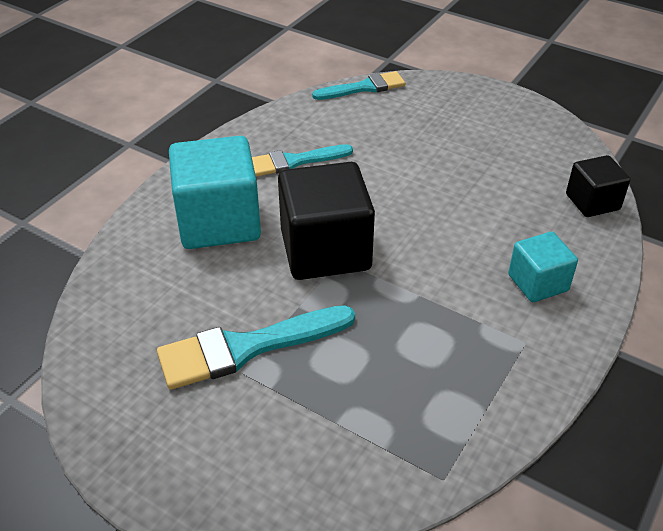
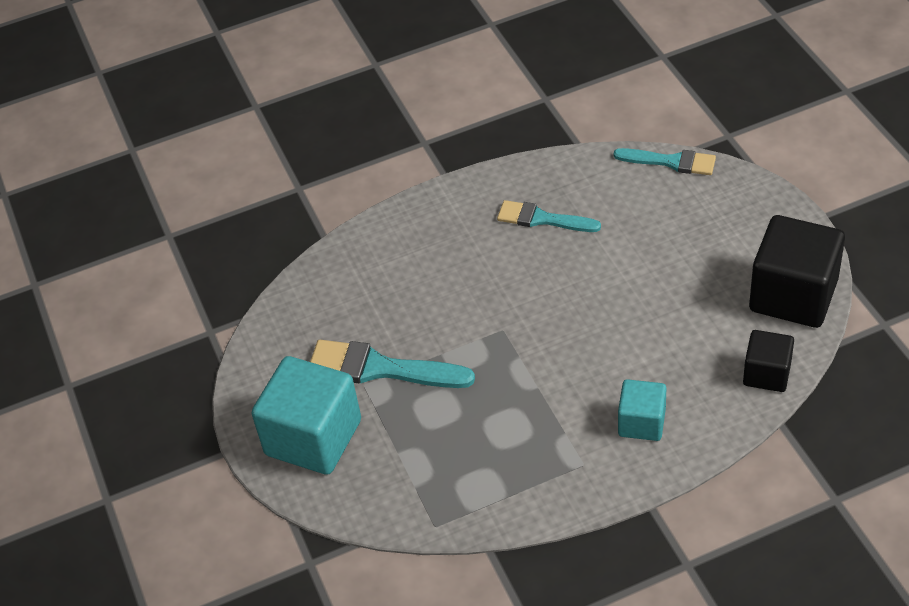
camera: 40 degrees right, 5 degrees up
turquoise cube [169,136,261,249] -> turquoise cube moved to [251,356,361,475]
black cube [278,162,375,280] -> black cube moved to [749,215,845,328]

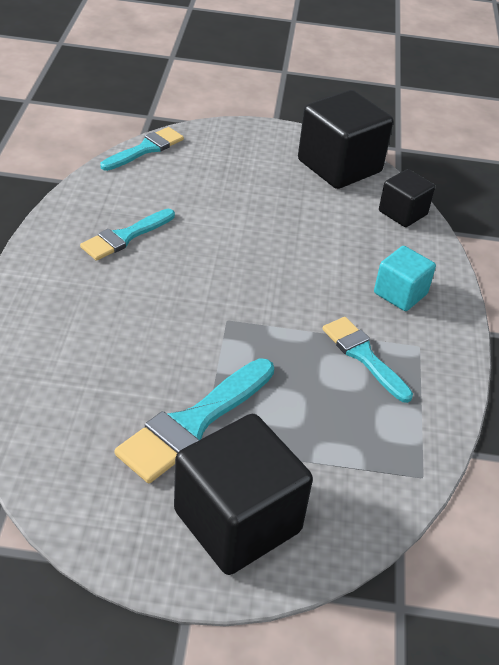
camera: 70 degrees left, 5 degrees down
turquoise cube [251,356,361,475] -> black cube [174,414,313,575]
none -> turquoise brush [322,317,413,403]

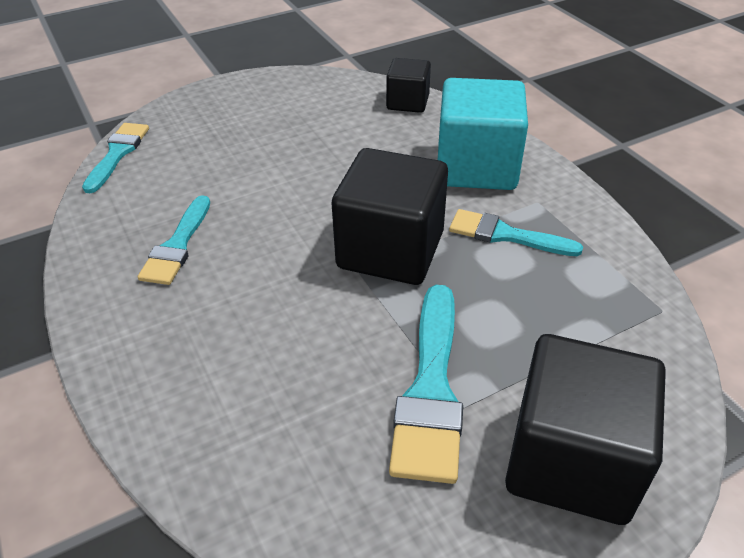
camera: 30 degrees left, 0 degrees up
black cube [298,90,393,189] -> black cube moved to [332,148,448,285]
turquoise cube [374,246,436,311] -> turquoise cube [438,78,528,190], size x1.81

